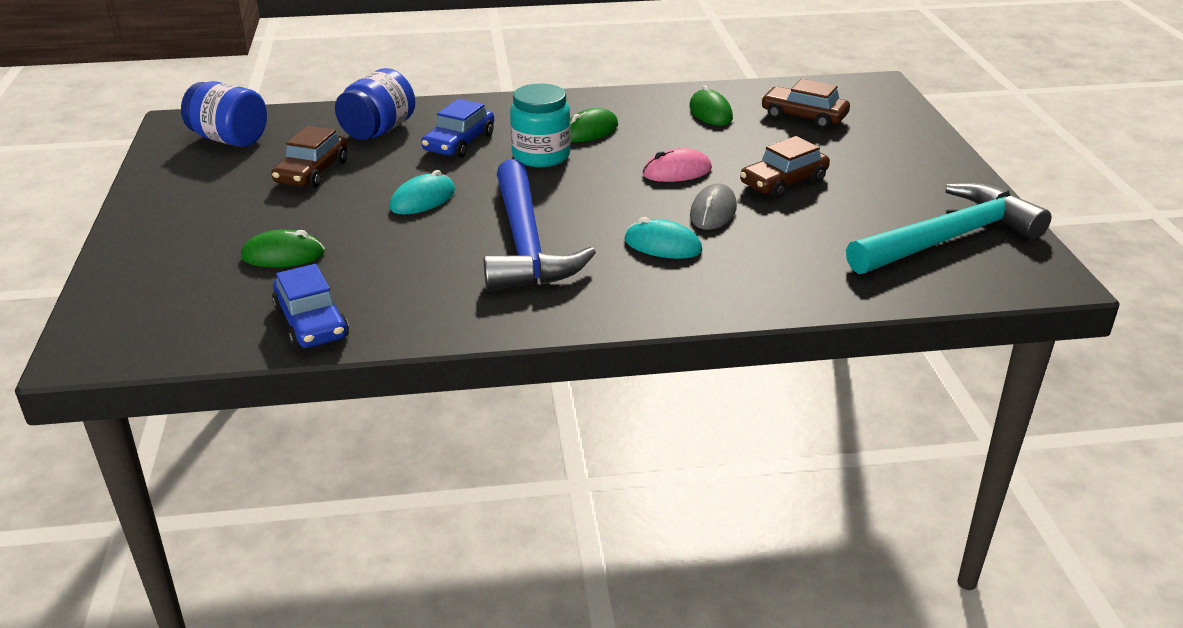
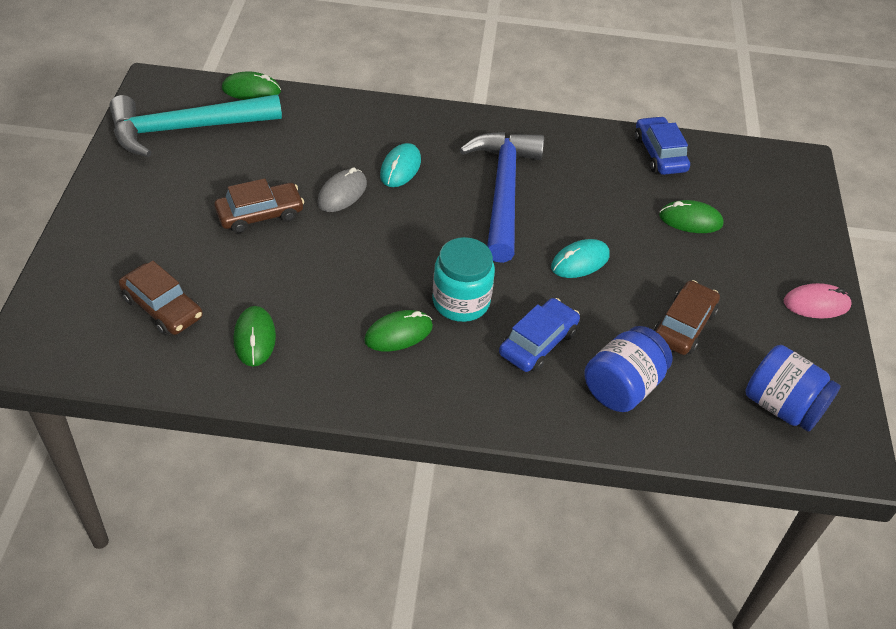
camera: 170 degrees left, 15 degrees up
turquoise mouse [624,217,702,259] -> turquoise mouse turned 75 degrees clockwise [380,143,421,187]
pink mouse [642,148,712,182] -> pink mouse moved to [784,283,852,318]
none -> green mouse [222,71,281,100]

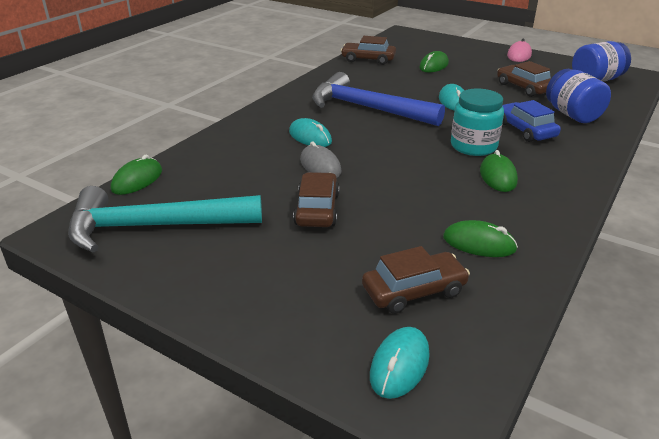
camera: 60 degrees left, 15 degrees down
turquoise hammer [109,94,282,157] -> turquoise hammer turned 75 degrees clockwise [68,186,262,253]
blue car [635,116,690,175] -> brown car [341,36,396,65]
none -> turquoise mouse [370,327,430,399]

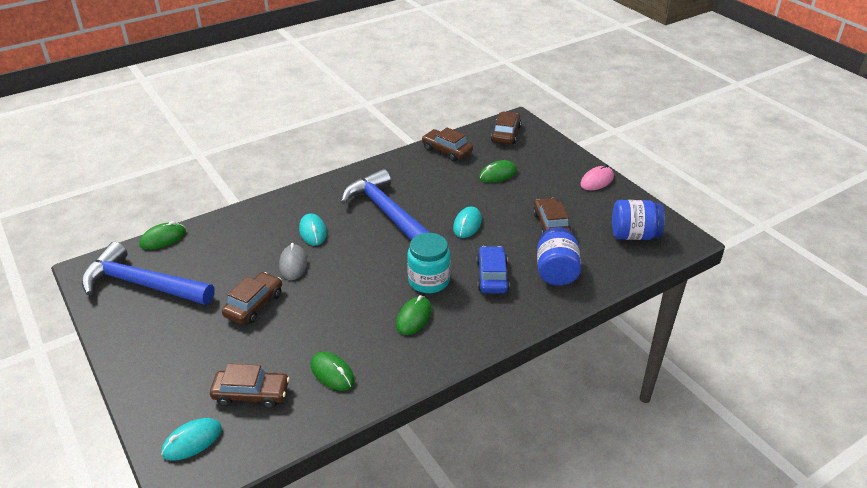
camera: 25 degrees right, 5 degrees up
turquoise hammer [68,186,262,253] -> blue hammer [82,242,215,305]
none -> brown car [491,112,521,144]

